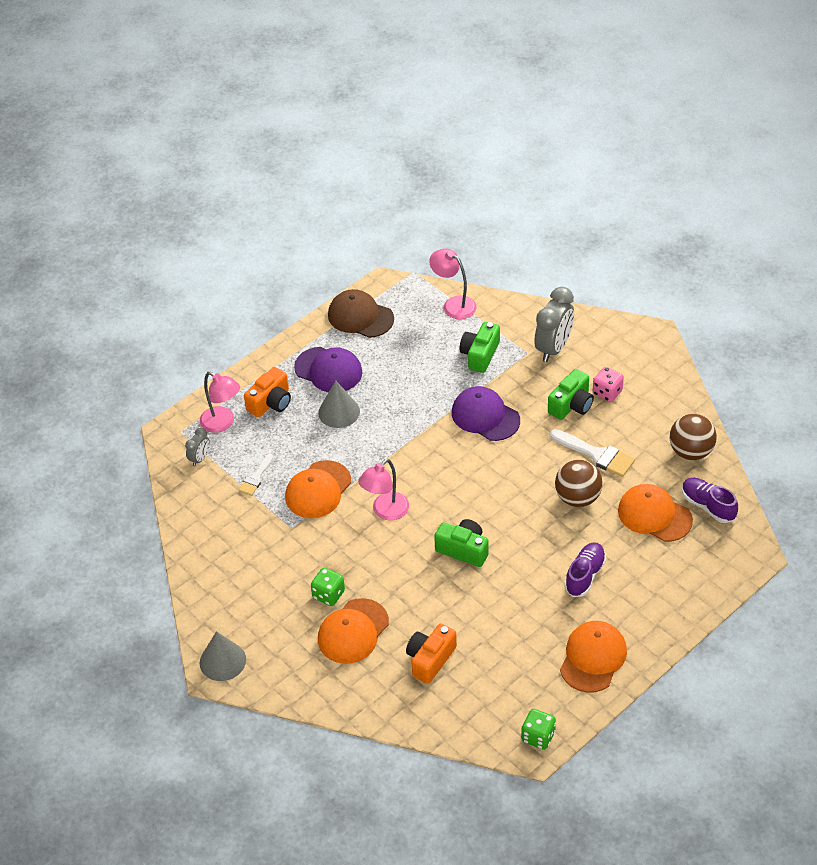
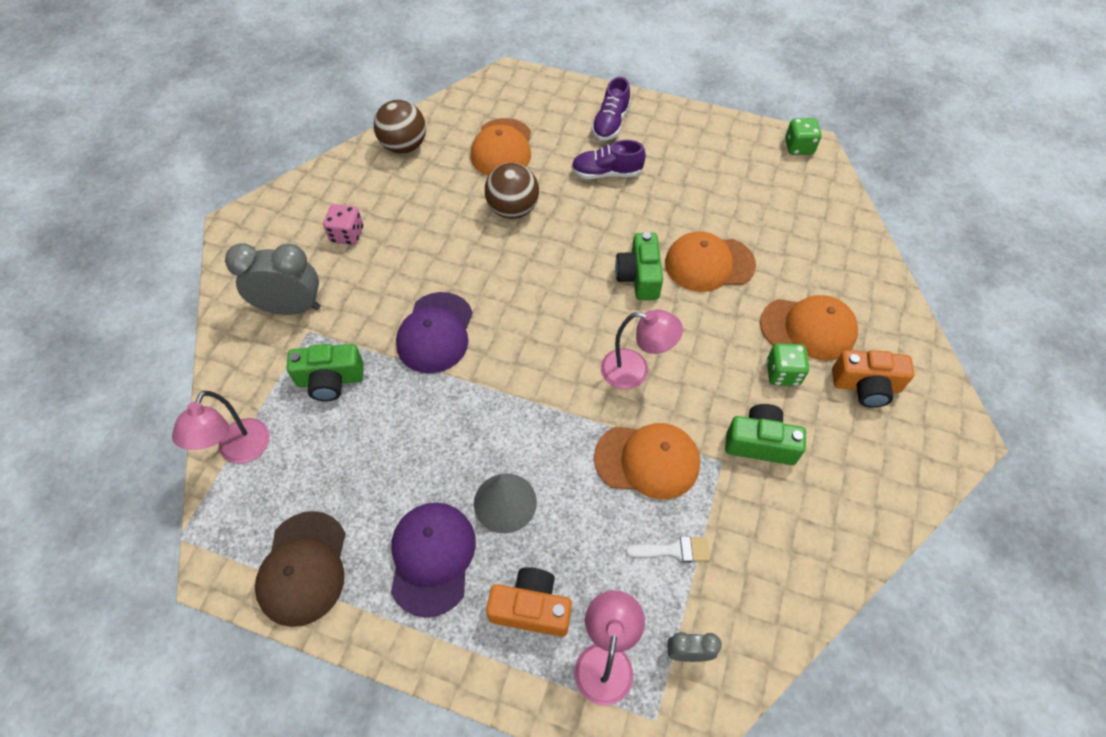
camera: 120 degrees left, 10 degrees up
grey cone [200,631,246,681] -> none
orange camera [406,623,457,684] -> orange camera moved to [832,350,915,408]
green camera [548,369,594,420] -> green camera moved to [725,404,806,465]
white brush [550,429,635,477] -> none
orange cap [560,621,627,693] -> orange cap moved to [665,231,756,292]
purple shoe [682,478,738,523] -> purple shoe moved to [591,77,630,141]

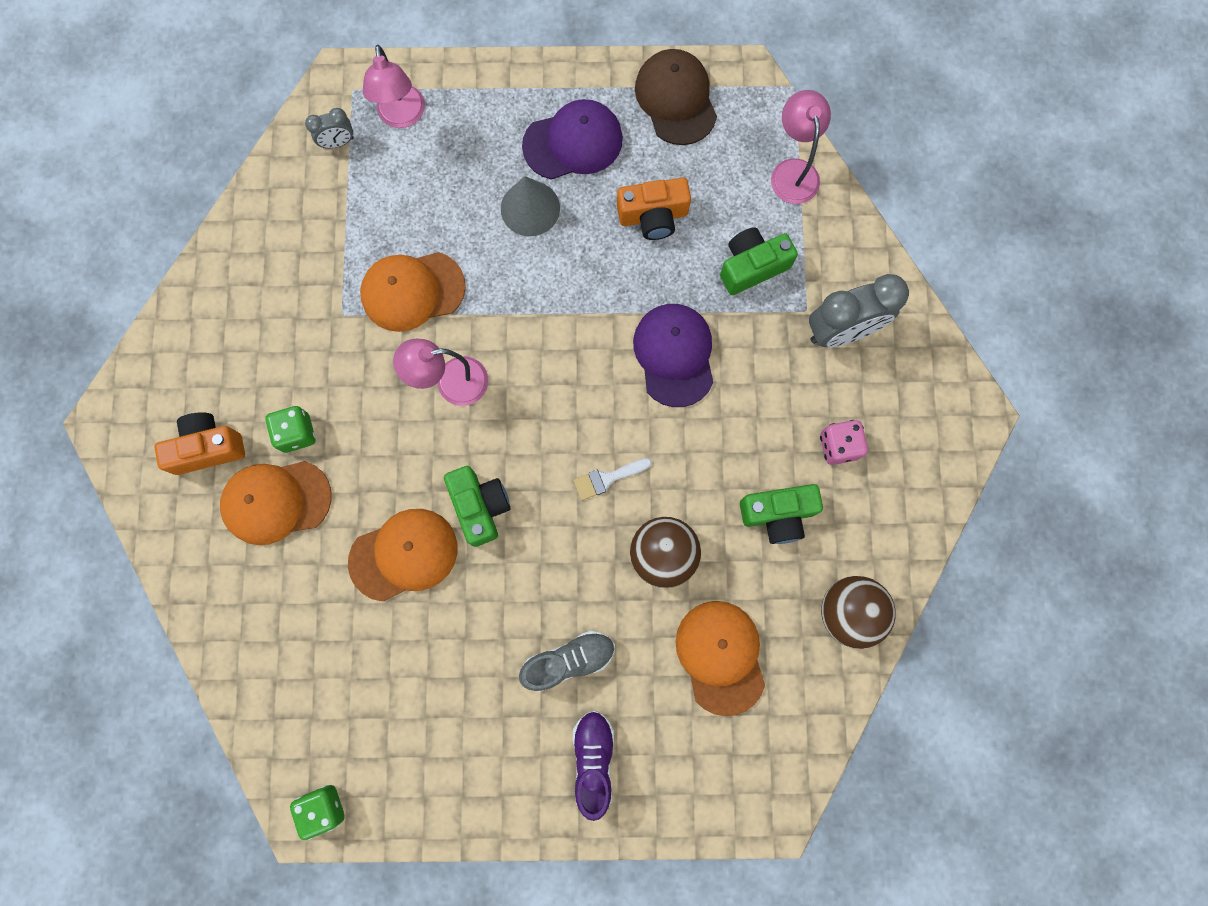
camera: 160 degrees right, 20 degrees up
purple cap [391,503,476,617] -> purple cap turned 90 degrees counterclockwise [522,99,623,180]
orange camera [486,567,572,637] -> orange camera moved to [617,177,691,240]
purple shoe [571,140,646,179] -> grey shoe [519,631,615,692]
white brush [626,537,710,562] -> white brush moved to [573,458,652,501]
green camera [725,404,806,465] -> green camera moved to [740,484,823,544]

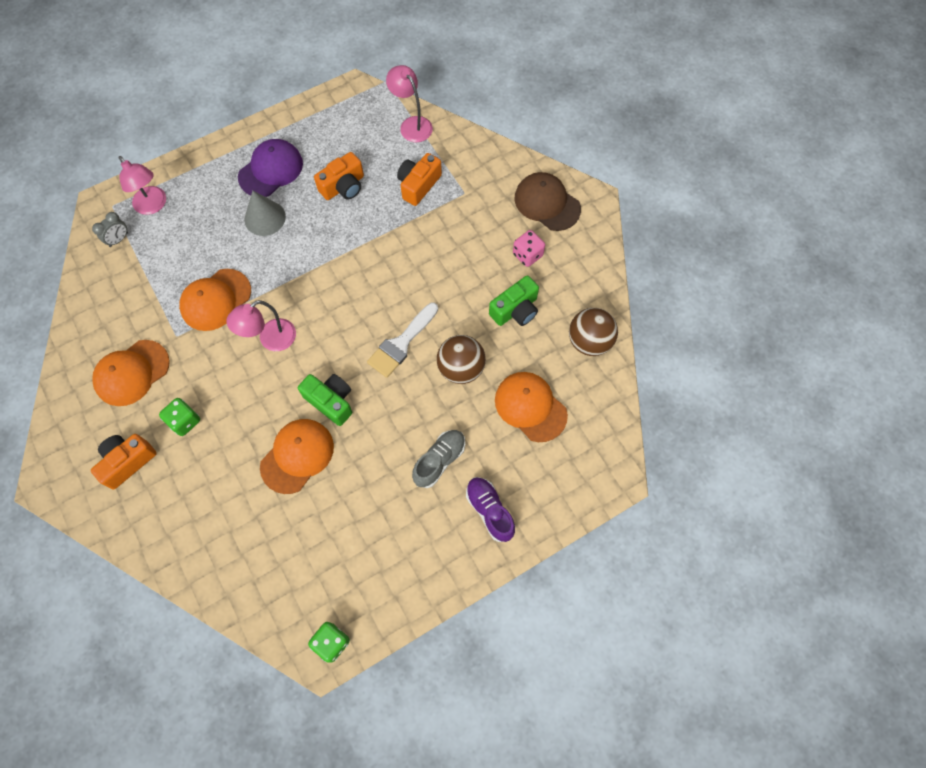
camera: 30 degrees left, 10 degrees down
orange cap [220,461,332,545] -> orange cap moved to [92,340,170,406]
white brush [573,458,652,501] -> white brush [367,303,438,378], size x1.67
purple cap [633,304,713,407] -> none
brown cap [635,49,717,145] -> brown cap moved to [514,172,581,231]
green camera [720,227,798,295] -> orange camera [397,153,442,206]
grey clock [809,274,909,347] -> none

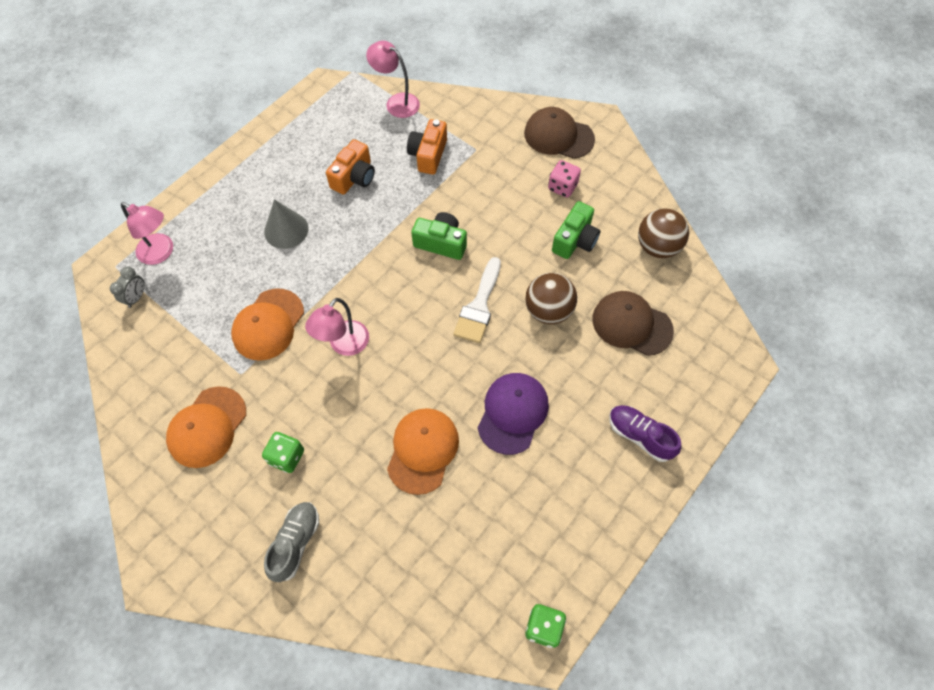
camera: 20 degrees left, 5 degrees down
orange camera [91,434,157,489] -> none
purple cap [238,139,303,197] -> purple cap moved to [478,373,549,455]
green camera [298,374,352,426] -> green camera moved to [411,212,467,260]
grey shoe [412,430,465,488] -> grey shoe moved to [264,502,319,582]
orange cap [495,372,568,442] -> brown cap [593,291,674,356]

